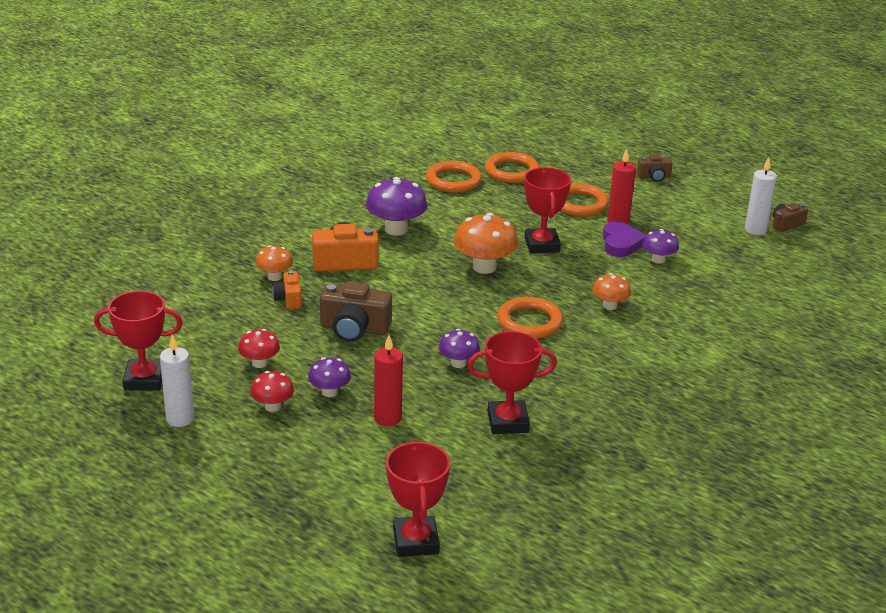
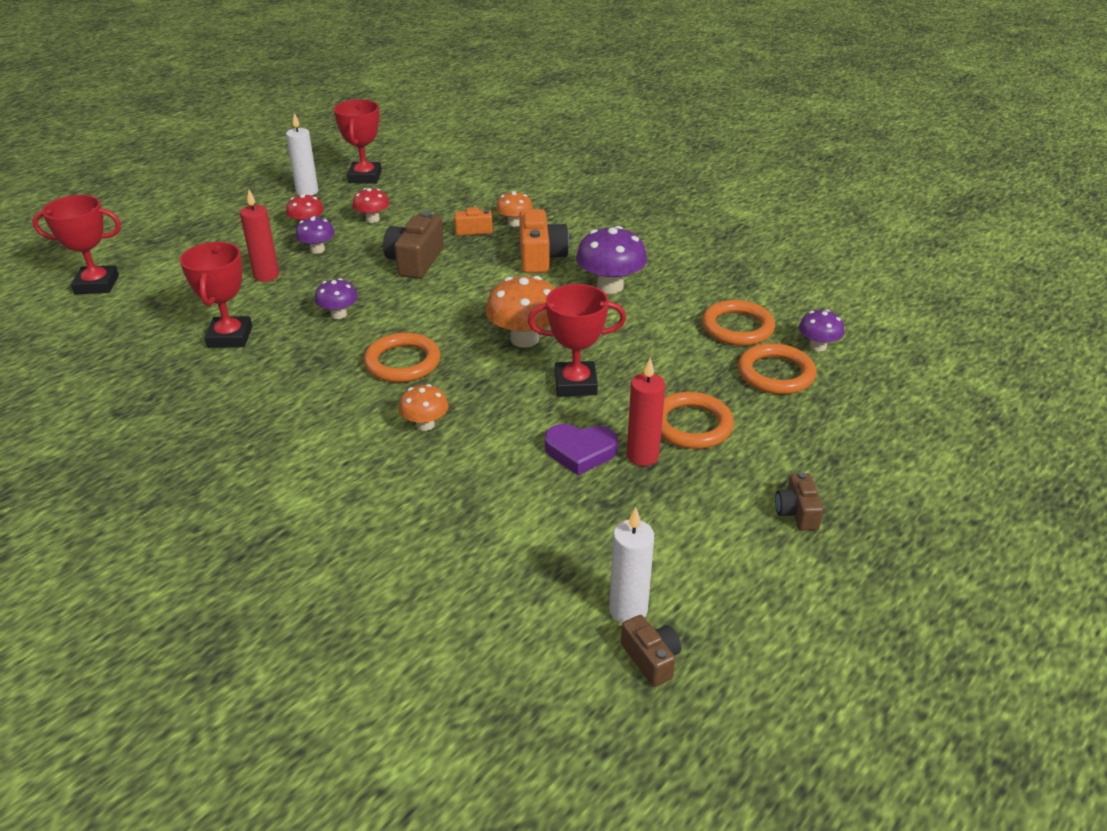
camera: 95 degrees right, 5 degrees up
purple mushroom [642,229,679,264] -> purple mushroom moved to [799,309,844,351]

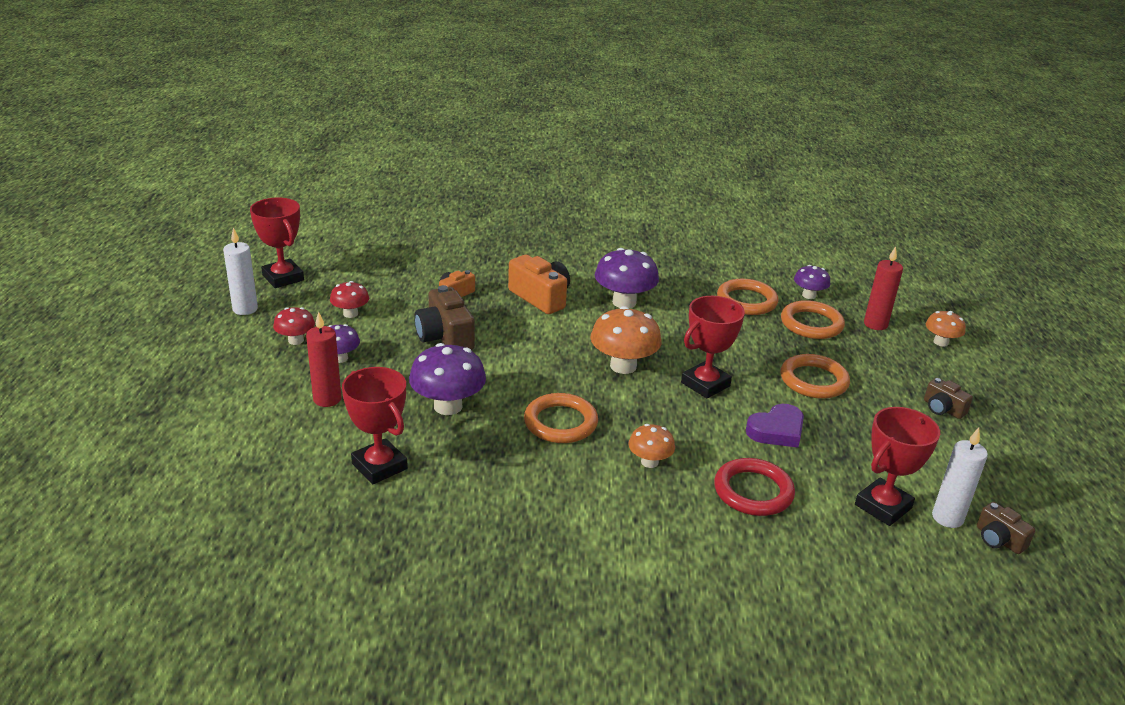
camera: 40 degrees left, 5 degrees down
red trophy [32,195,121,294] -> red trophy moved to [855,407,940,526]
purple mushroom [315,278,358,319] -> purple mushroom [409,343,486,415], size x1.72
orange mushroom [496,191,533,227] -> orange mushroom moved to [926,311,966,347]
brown camera [621,615,681,687] -> brown camera turned 150 degrees counterclockwise [977,502,1035,554]
red candle [627,358,665,466] -> red candle moved to [864,246,903,330]
none -> red ring [714,458,795,516]

